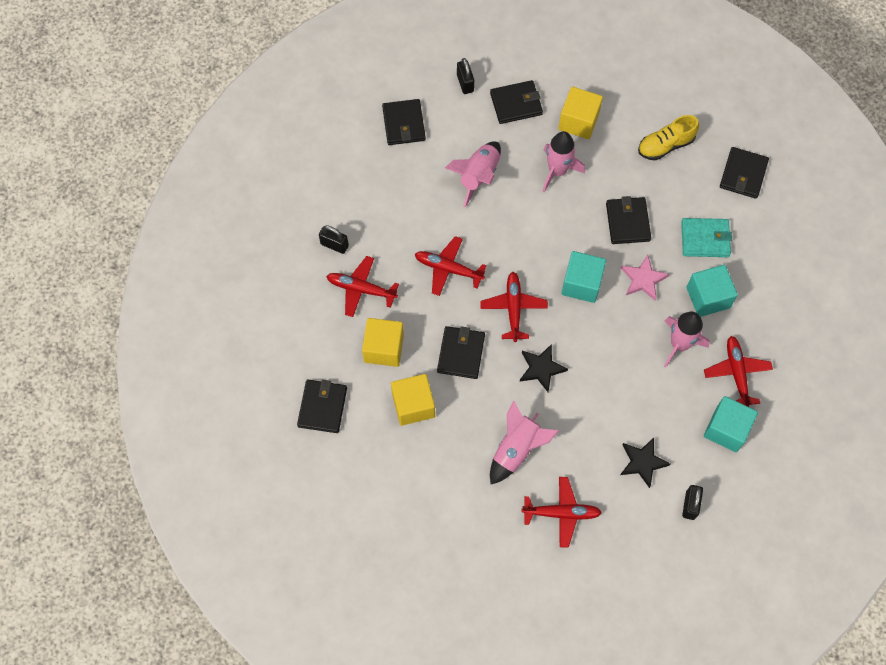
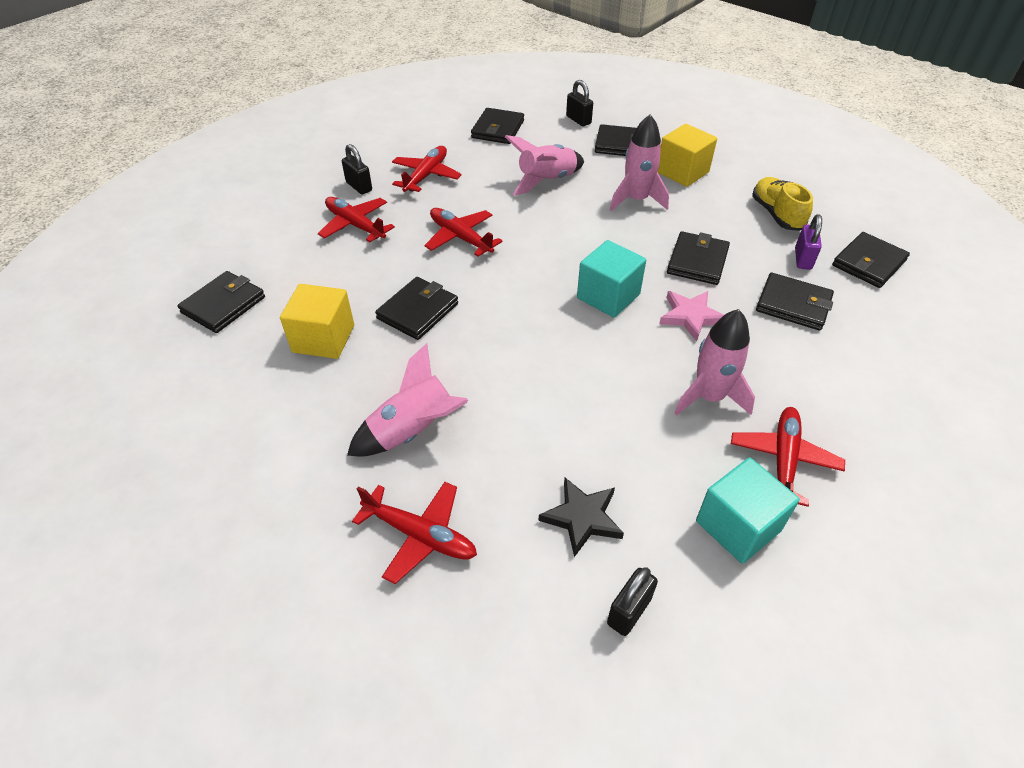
camera: 25 degrees right, 20 degrees down
yellow cube [362,318,404,367] -> none
black padlock [457,58,474,94] -> black padlock turned 45 degrees counterclockwise [566,80,593,126]
red plane [480,272,548,342] -> red plane moved to [392,146,462,192]
black star [520,344,568,392] -> none
yellow shoe [638,115,699,160] -> yellow shoe turned 75 degrees clockwise [752,177,813,231]
turquoise wallet [681,218,732,257] -> black wallet [756,273,834,331]
turquoise cube [686,265,738,317] -> none
none -> purple padlock [795,214,822,270]

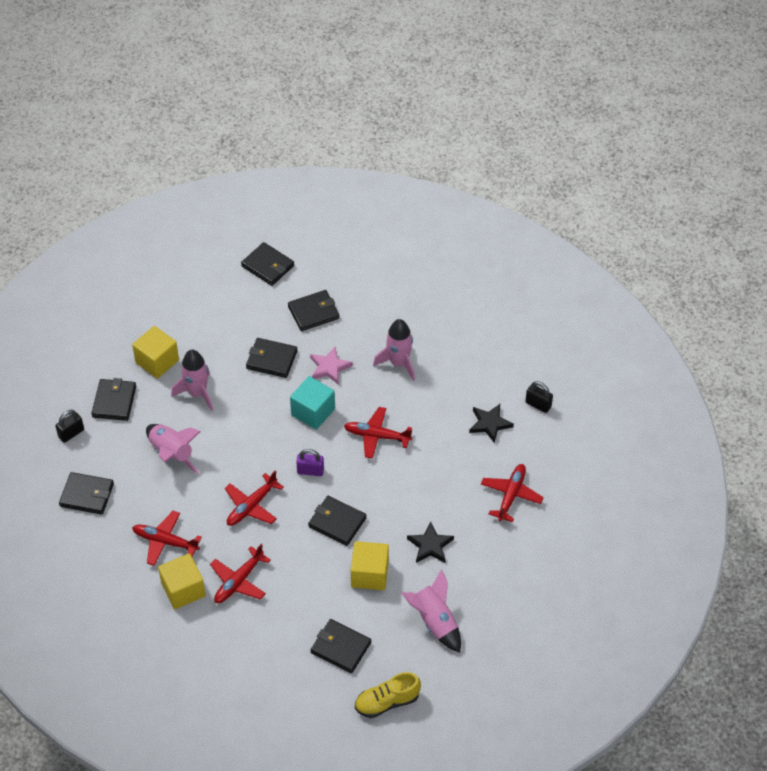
camera: 95 degrees left, 5 degrees up
black padlock [342,144,372,194] -> yellow cube [158,553,206,609]
pink rocket [347,343,468,457] -> pink rocket moved to [402,569,461,653]
turquoise cube [696,457,800,564] -> none
red plane [731,407,845,507] -> red plane moved to [344,407,412,459]
yellow shoe [752,177,813,231] -> yellow shoe moved to [355,672,421,718]
black wallet [756,273,834,331] -> black wallet turned 45 degrees clockwise [288,290,340,331]
purple padlock [795,214,822,270] -> purple padlock moved to [296,449,324,476]
none -> black star [407,521,454,563]

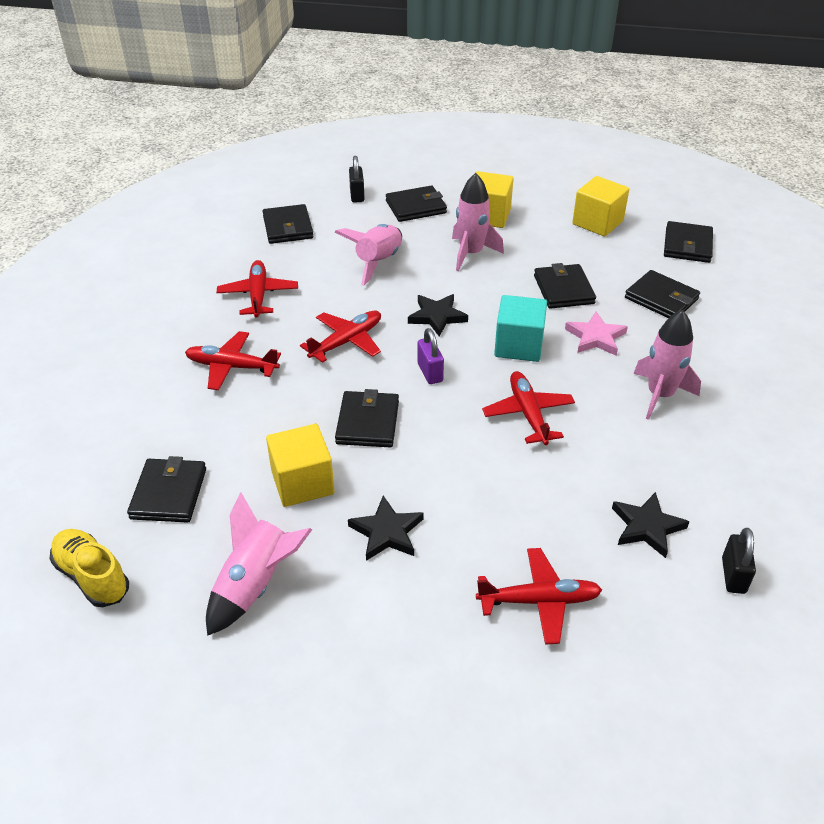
camera: 65 degrees right, 10 degrees down
black padlock [55,410,84,443] -> black padlock turned 60 degrees clockwise [349,156,365,203]
yellow cube [158,553,206,609] -> yellow cube moved to [572,176,629,237]
red plane [225,471,284,526] -> red plane turned 120 degrees clockwise [300,311,381,363]
none -> black star [408,294,468,337]

